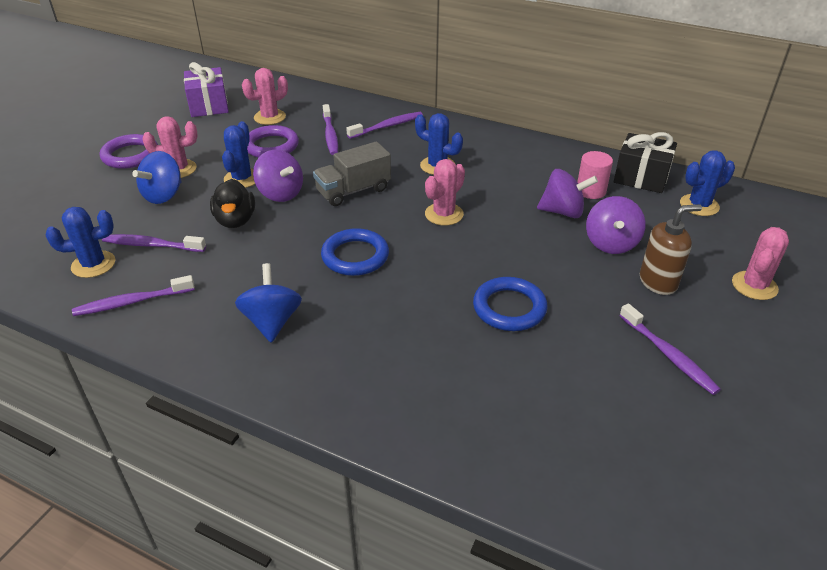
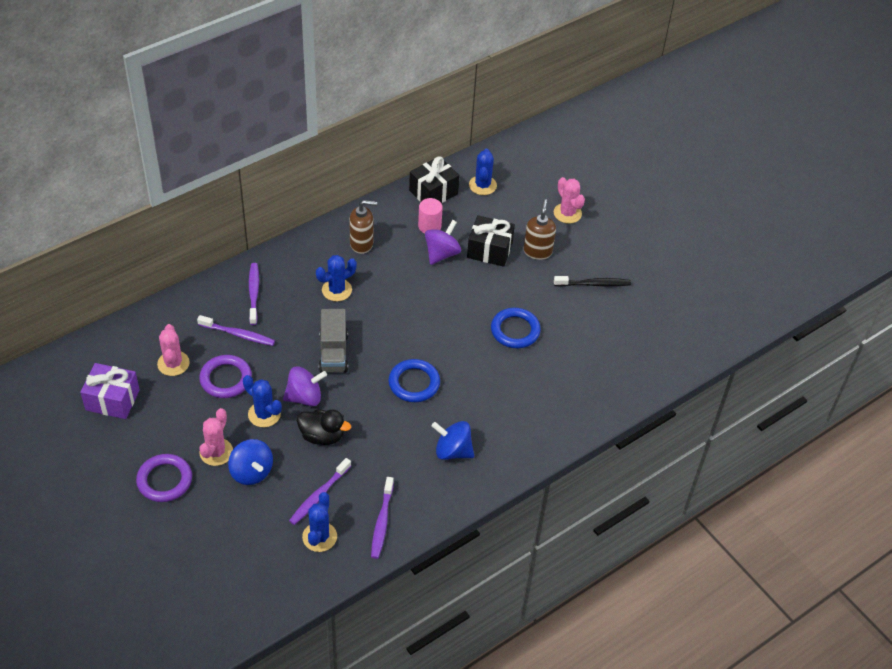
camera: 65 degrees left, 10 degrees up
pink cactus [425,159,465,226] -> none
purple spinning top [586,196,646,254] -> black gift [467,215,515,267]
purple toothbrush [619,303,721,395] -> black toothbrush [554,276,631,287]
none -> brown soap dispenser [349,200,377,254]

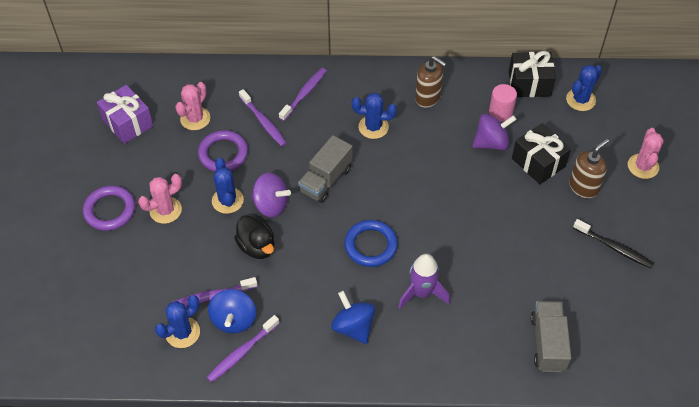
camera: 40 degrees right, 5 degrees up
blue spinning top [228,439,273,485] -> blue spinning top moved to [208,289,256,333]
blue ring [491,308,541,348] -> none
none -> purple rocket [398,254,450,309]
none -> grey truck [531,301,571,372]

